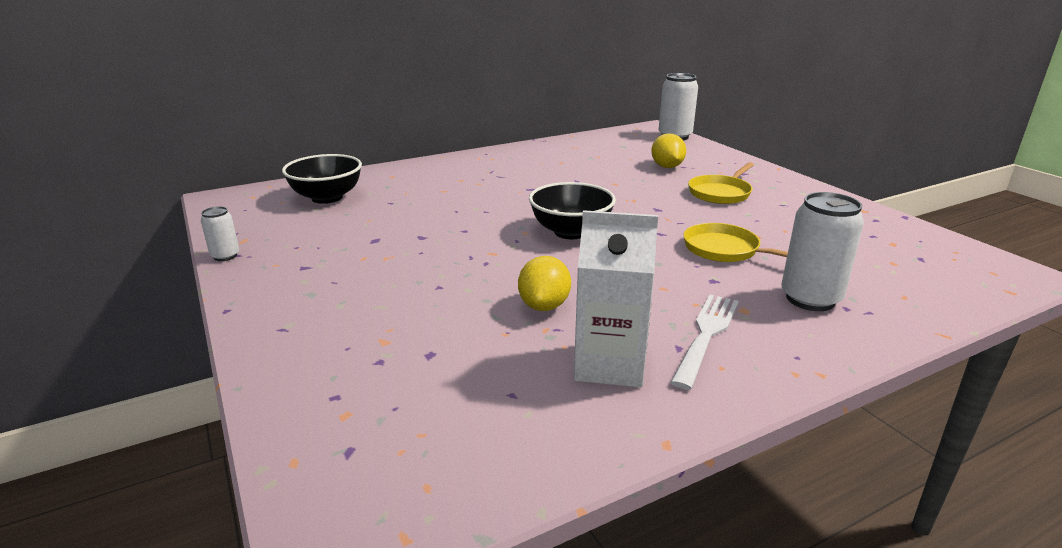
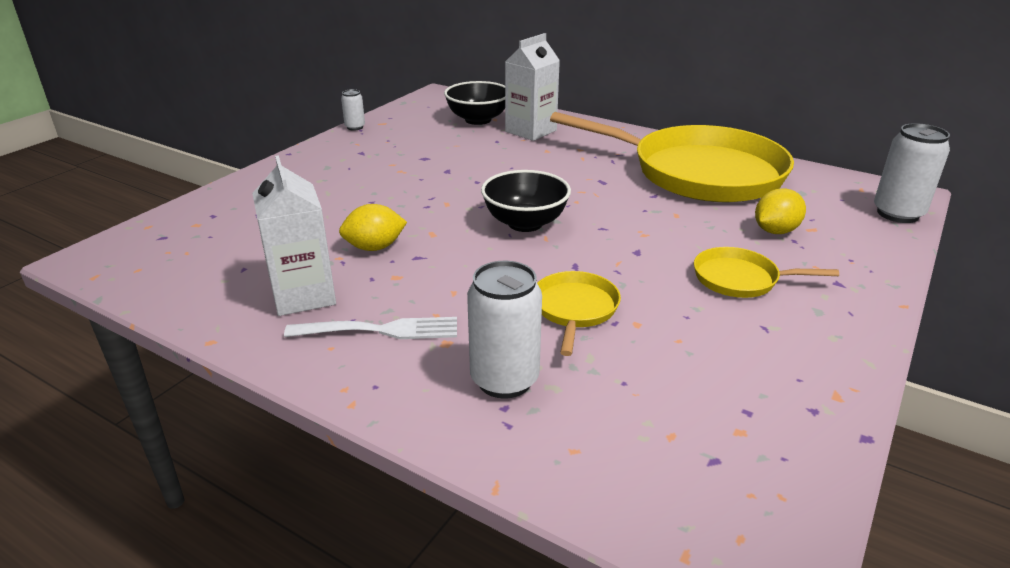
camera: 60 degrees right, 5 degrees up
none -> white carton [505,33,560,141]
none -> yellow pan [550,112,794,202]

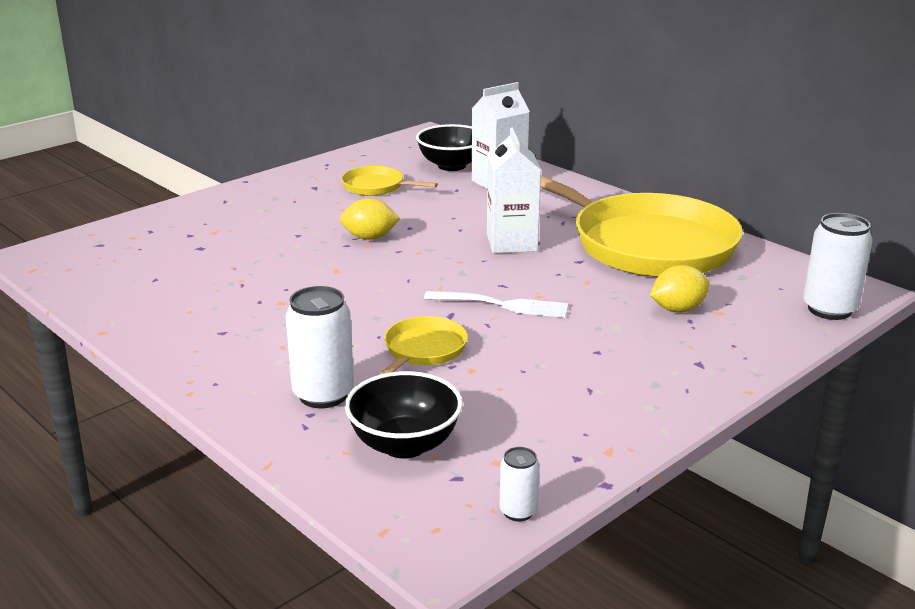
camera: 15 degrees right, 5 degrees down
white carton [252,155,336,316] -> white carton moved to [487,128,541,253]
white fork [284,317,457,339] -> white fork moved to [424,291,568,318]
yellow lemon [339,204,407,251] -> yellow lemon moved to [340,198,400,240]
white can [341,89,365,131] -> white can moved to [499,447,540,521]
black bowl [481,170,571,232] -> black bowl moved to [345,371,463,458]
yellow pan [694,247,839,298] -> yellow pan moved to [341,166,438,196]

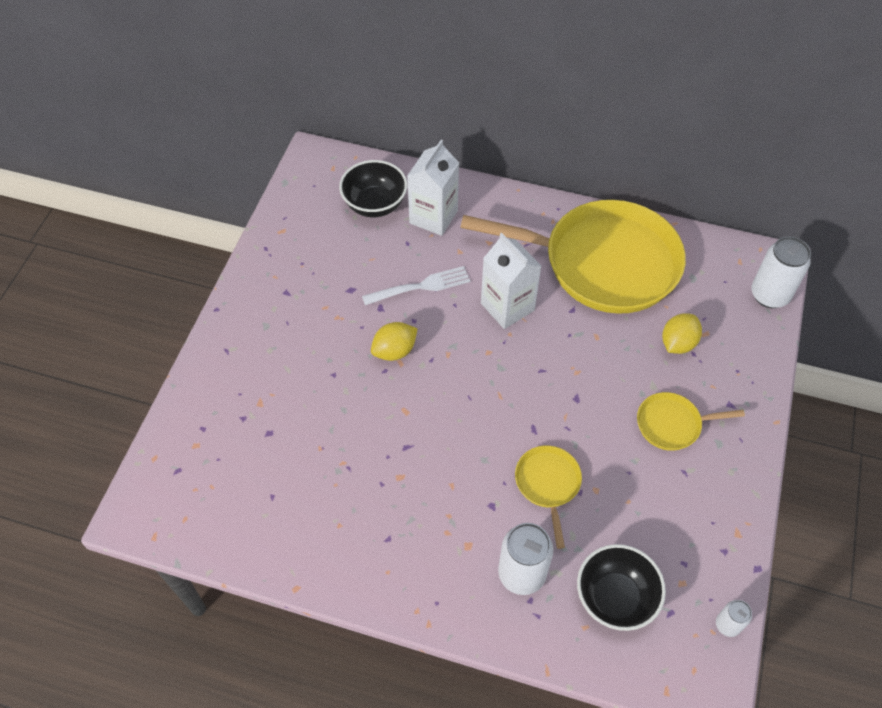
camera: 30 degrees left, 30 degrees up
yellow pan [341,166,438,196] -> yellow pan moved to [637,392,745,451]
white fork [424,291,568,318] -> white fork moved to [362,266,470,305]

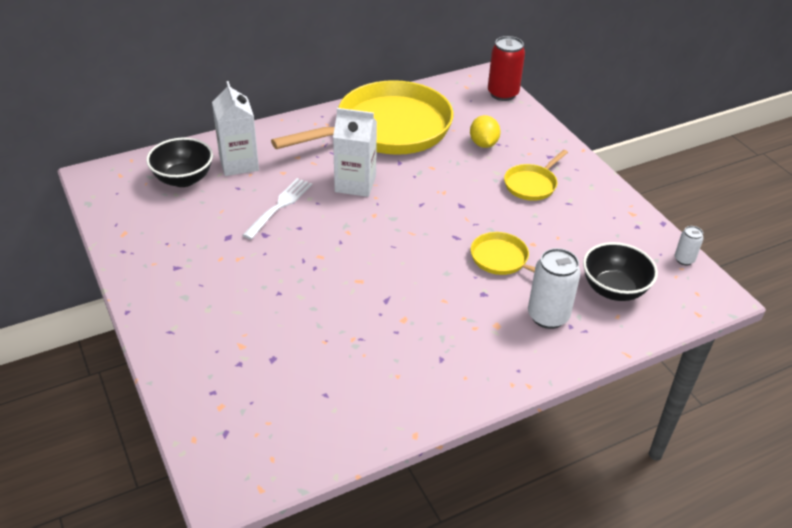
camera: 45 degrees left, 15 degrees down
yellow lemon [371,322,418,361] -> none
white can [751,236,811,308] -> red can [488,36,525,101]

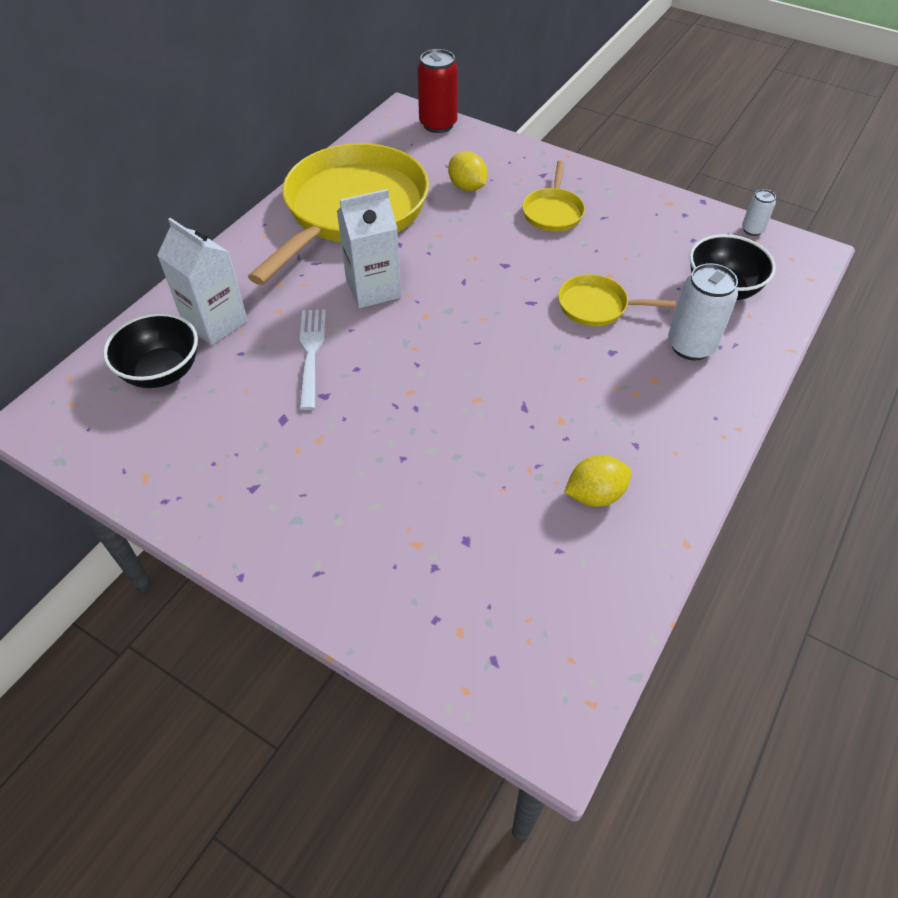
camera: 30 degrees left, 10 degrees up
none -> yellow lemon [564,455,632,507]

